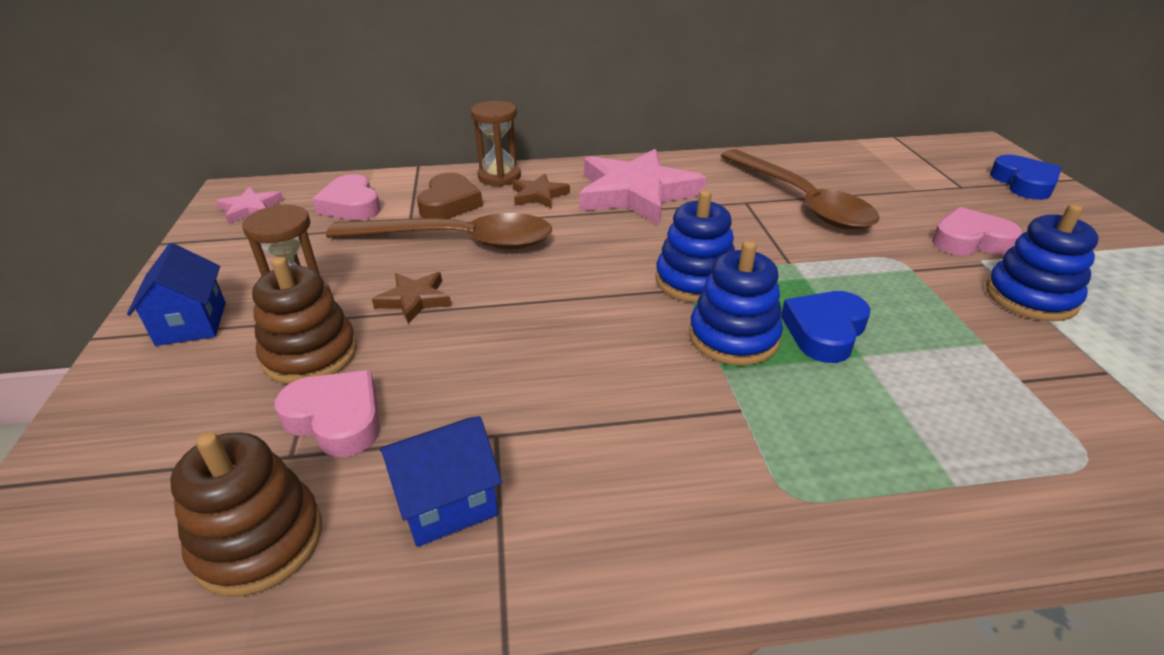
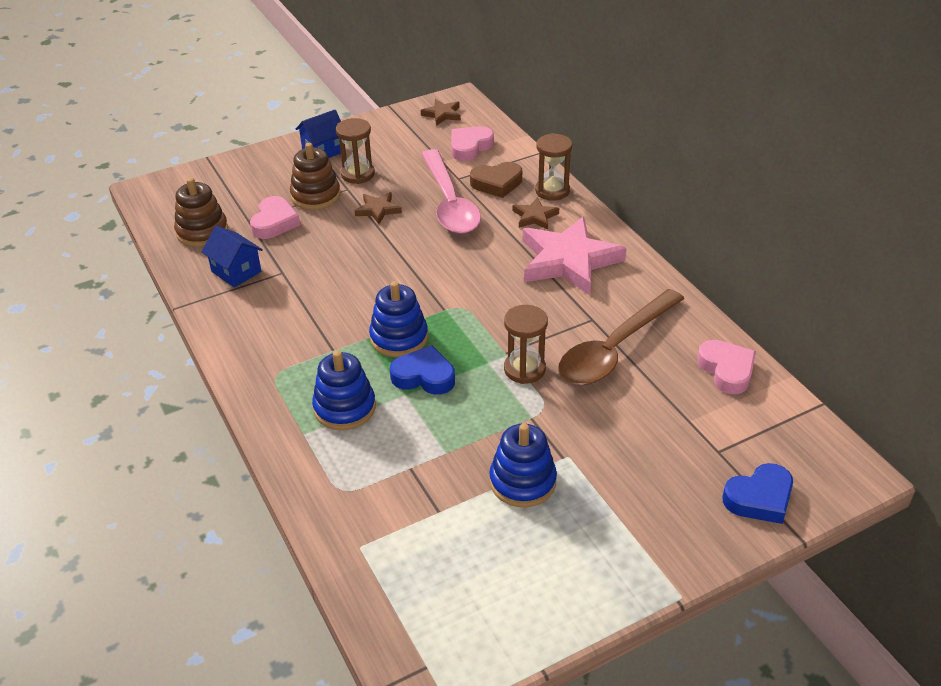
camera: 70 degrees right, 5 degrees up
pink star [216,187,284,224] -> brown star [421,99,461,126]
brown spoon [326,213,552,250] -> pink spoon [421,149,481,234]
blue stacking toy [655,190,735,303] -> blue stacking toy moved to [312,350,376,430]
pink heart [932,207,1023,256] -> pink heart moved to [697,340,756,394]
none -> brown hourglass [504,305,548,384]

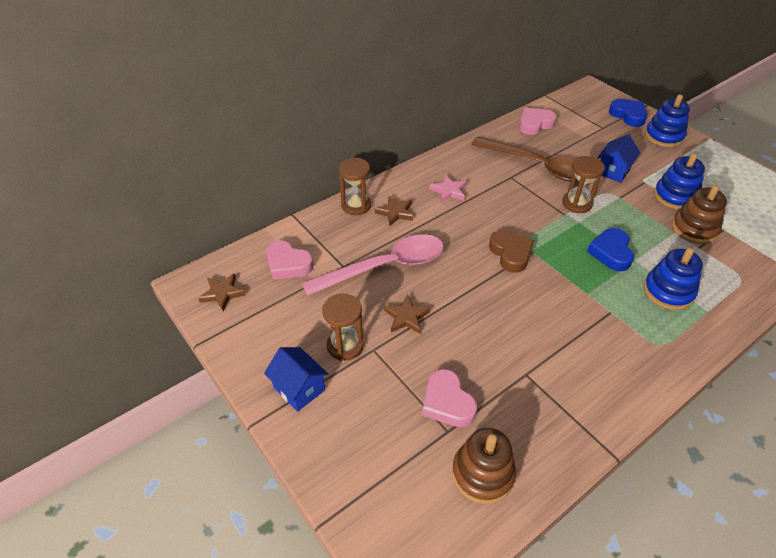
camera: 100 degrees left, 5 degrees up
blue house [202,226,263,288] -> blue house moved to [597,134,640,183]
pink heart [250,196,300,239] -> pink heart turned 120 degrees counterclockwise [422,369,477,427]
brown stacking toy [290,143,341,210] -> brown stacking toy moved to [672,185,727,244]
blue stacking toy [369,281,428,357] -> blue stacking toy moved to [645,94,690,147]
brown heart [470,162,522,198] -> brown heart moved to [489,230,534,273]
pink star [523,216,627,295] -> pink star [429,175,467,203], size x0.46

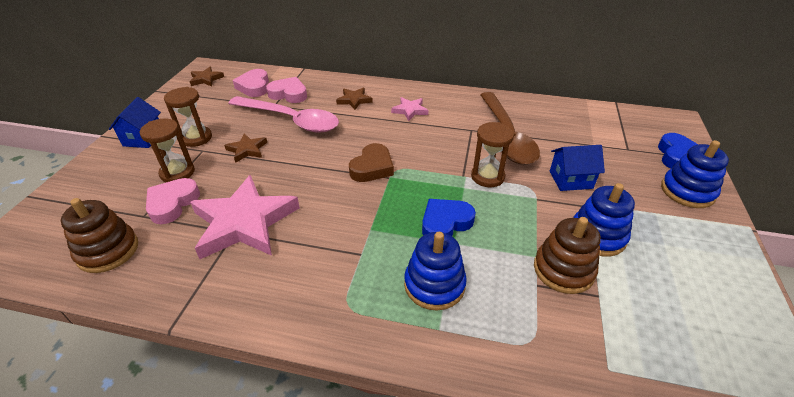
camera: 50 degrees right, 5 degrees down
brown hourglass [339,158,371,215] -> brown hourglass moved to [140,119,195,182]
pink heart [519,108,557,135] -> pink heart moved to [266,77,307,103]
none -> pink star [190,175,300,259]

